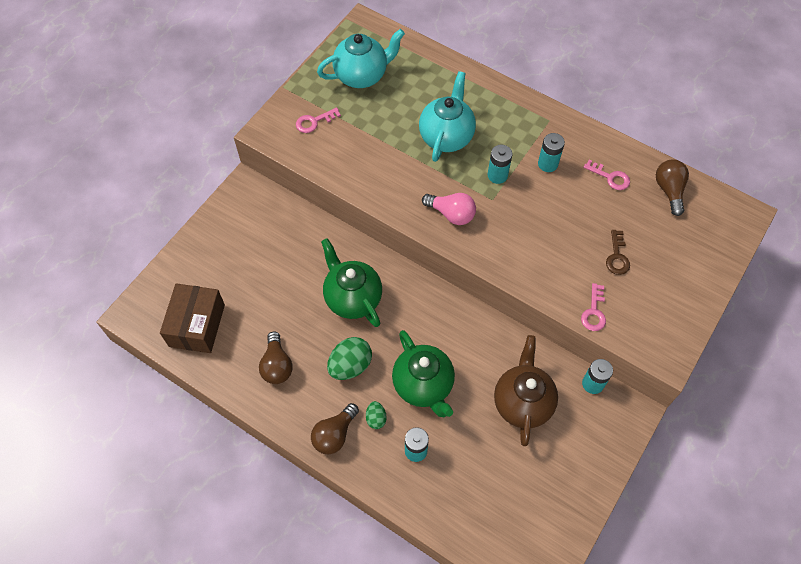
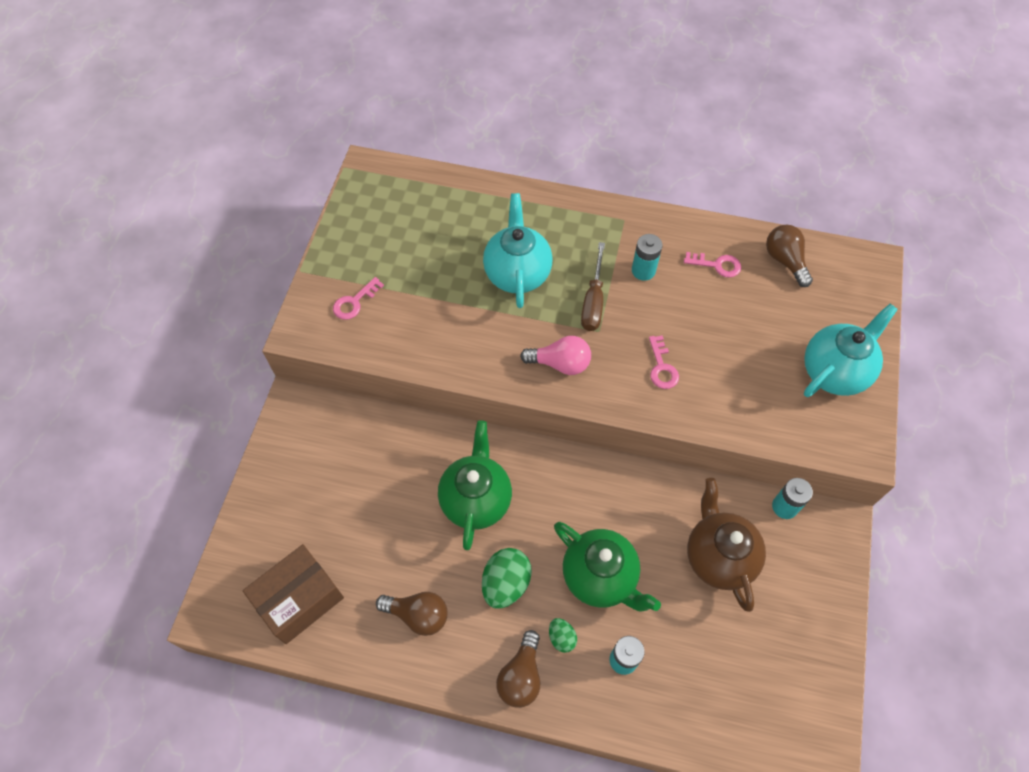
camera: 20 degrees left, 0 degrees up
brown box [160,283,225,353] -> brown box turned 60 degrees clockwise [243,544,344,644]
brown light bulb [259,332,293,384] -> brown light bulb turned 45 degrees counterclockwise [376,592,448,636]
turquoise teapot [317,29,405,88] -> turquoise teapot moved to [804,304,898,397]
green teapot [321,238,382,327] -> green teapot turned 60 degrees clockwise [438,420,512,550]
turquoise battery [488,145,512,184] -> brown screwdriver [581,242,605,331]
pink key [581,283,606,331] -> pink key moved to [649,335,679,389]
brown key [606,230,630,275] -> none

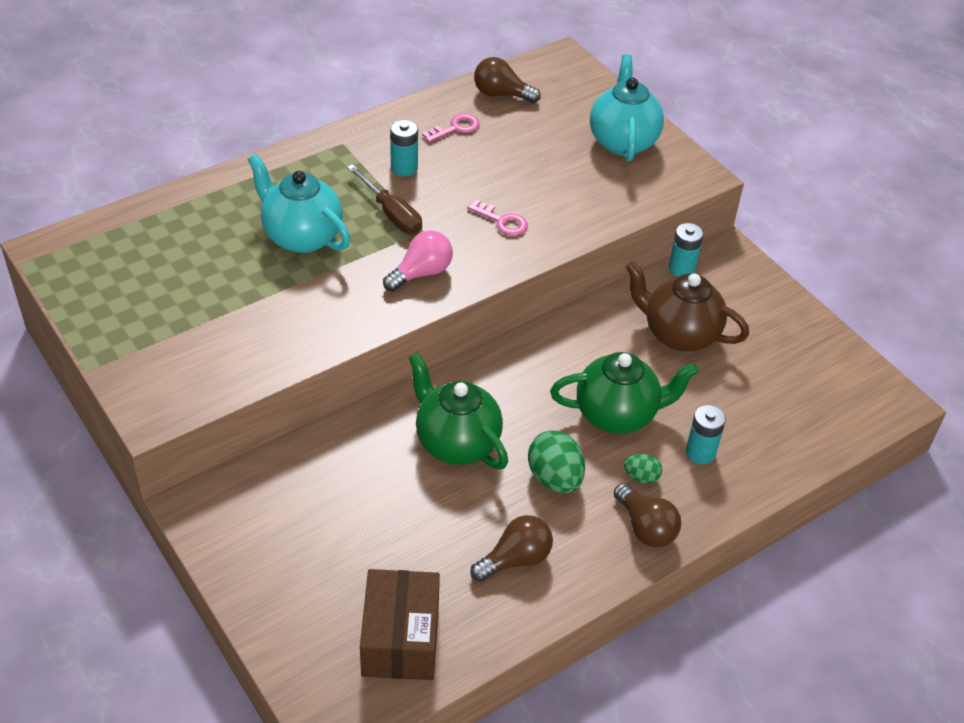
camera: 50 degrees left, 15 degrees down
pink key [333,277,384,320] -> none

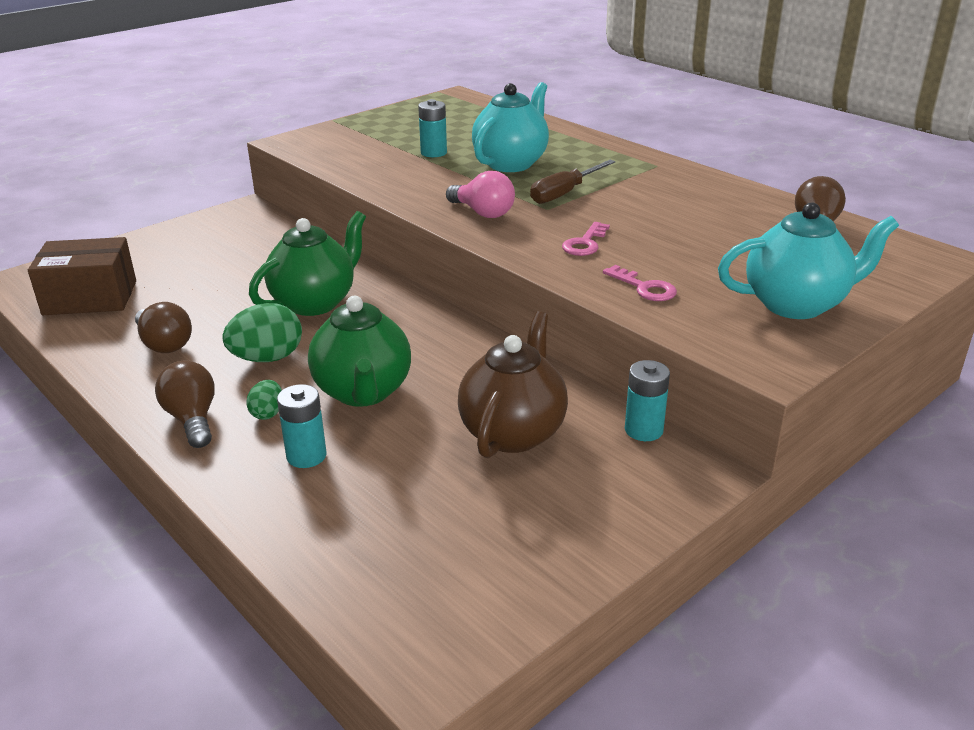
camera: 85 degrees right, 15 degrees down
turquoise battery [390,120,418,176] -> turquoise battery moved to [418,99,447,157]
pink key [422,114,480,143] -> pink key moved to [603,265,677,301]
brown light bulb [614,483,681,547] -> brown light bulb turned 105 degrees clockwise [155,361,215,448]

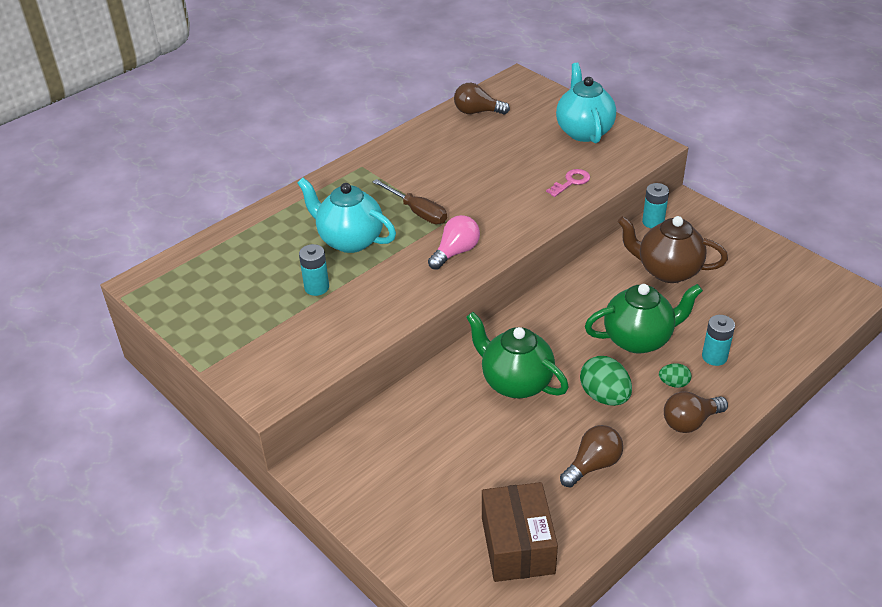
camera: 90 degrees left, 10 degrees up
pink key [562,222,610,256] -> none

